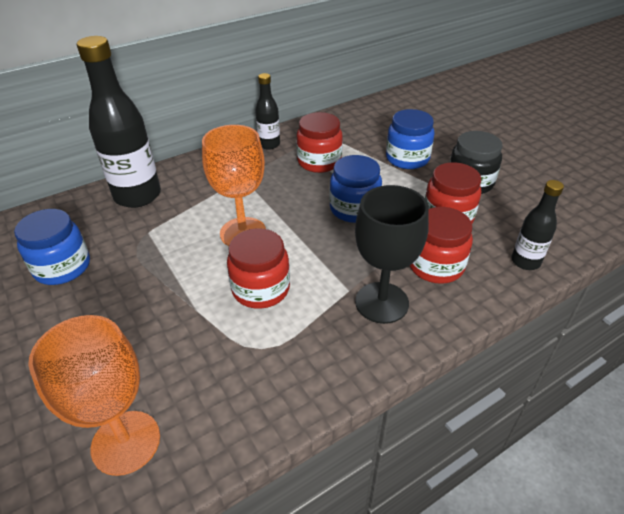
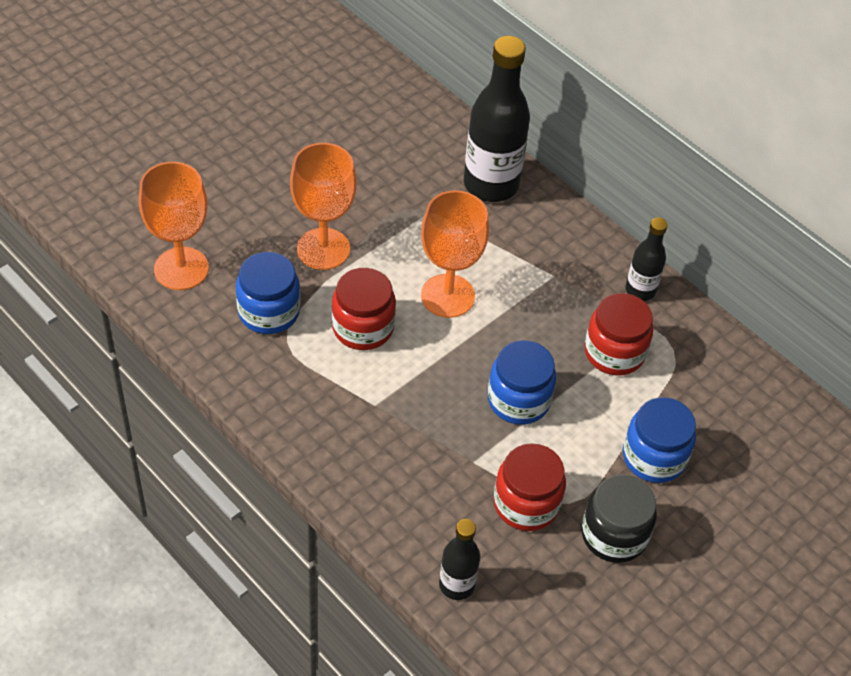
camera: 75 degrees right, 10 degrees up
blue jar [14,209,90,285] -> blue jar moved to [236,252,300,334]
black goblet [355,185,429,324] -> none
red jar [410,207,473,284] -> none
none -> orange goblet [290,143,356,270]

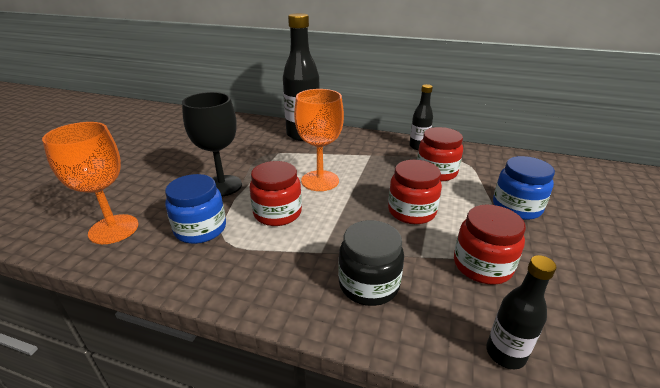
camera: 25 degrees left, 20 degrees down
orange goblet [290,143,356,270] -> black goblet [182,92,242,197]
blue jar [488,340,556,425] -> red jar [388,160,442,224]
black jar [581,475,657,563] -> black jar moved to [338,220,404,306]

